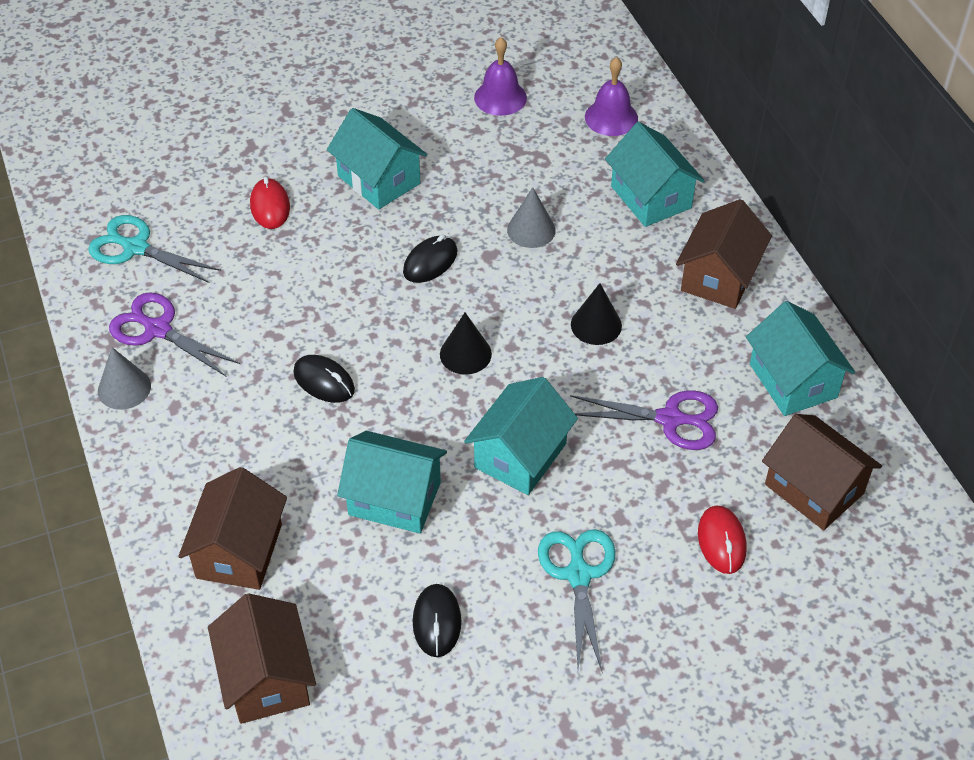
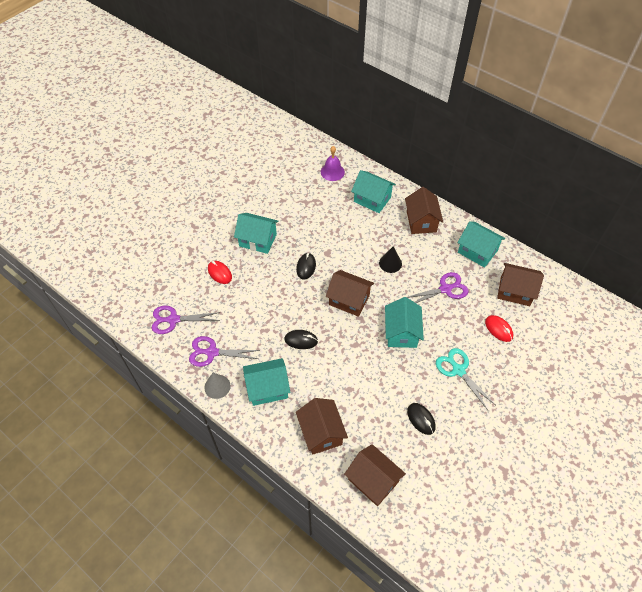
camera: 30 degrees left, 5 degrees up
turquoise scissors [88,215,221,283] -> purple scissors [152,306,220,334]
turquoise house [337,431,447,534] -> turquoise house moved to [243,358,290,406]
black cone [440,313,492,375] -> brown house [326,270,374,317]
purple bell [474,37,527,116] -> none
grey cone [507,187,556,248] -> none

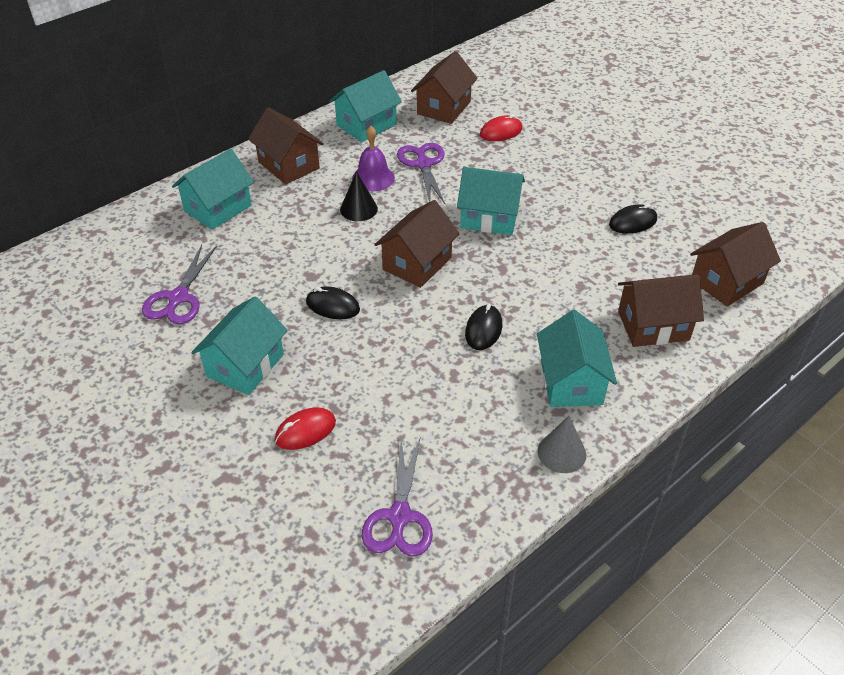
camera: 80 degrees left, 10 degrees down
purple scissors [189,336,261,367] -> purple scissors moved to [142,245,217,324]
purple bell [321,146,345,181] -> purple bell moved to [352,126,395,191]
brown house [405,187,443,234] -> brown house turned 45 degrees clockwise [248,107,324,185]
turquoise scissors [436,348,495,410] -> none

